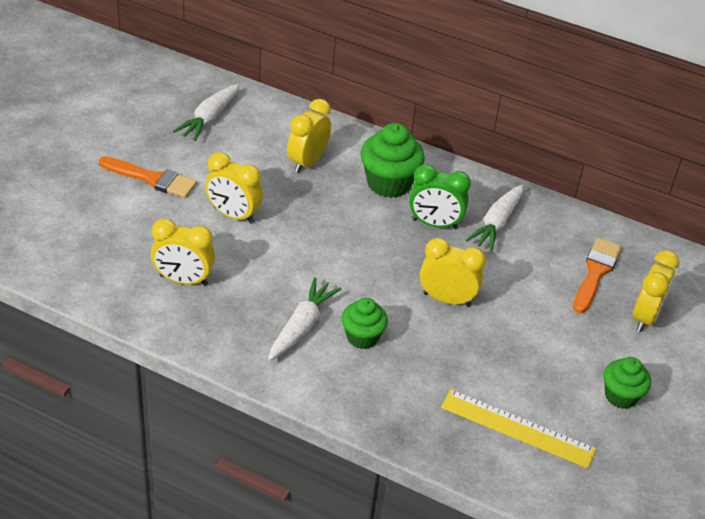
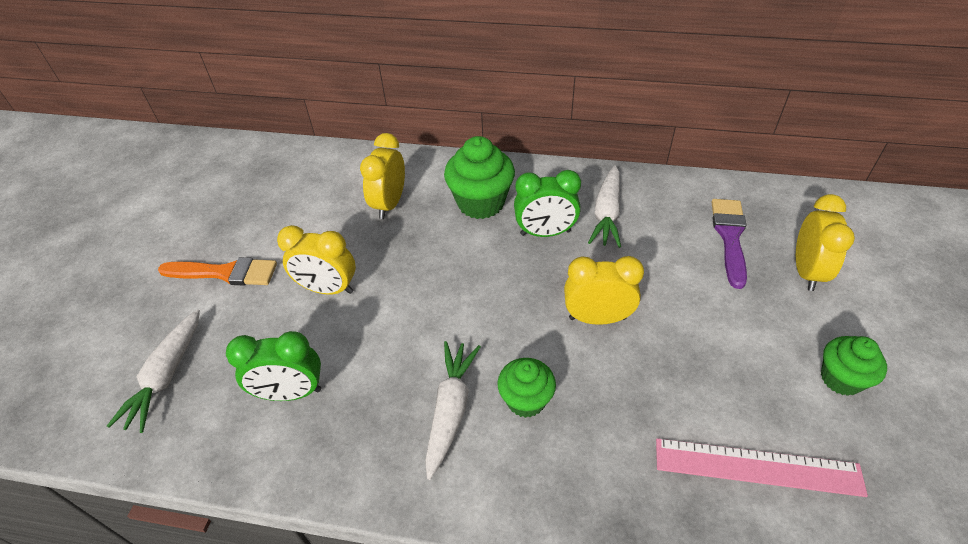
camera: 10 degrees left, 5 degrees up
yellow clock [151,218,215,286] -> green clock [226,331,321,401]
white carrot [173,84,240,141] -> white carrot moved to [107,309,200,433]
yellow ruler [441,389,596,468] -> pink ruler [656,438,868,497]
orange brush [573,238,622,313] -> purple brush [711,199,747,289]

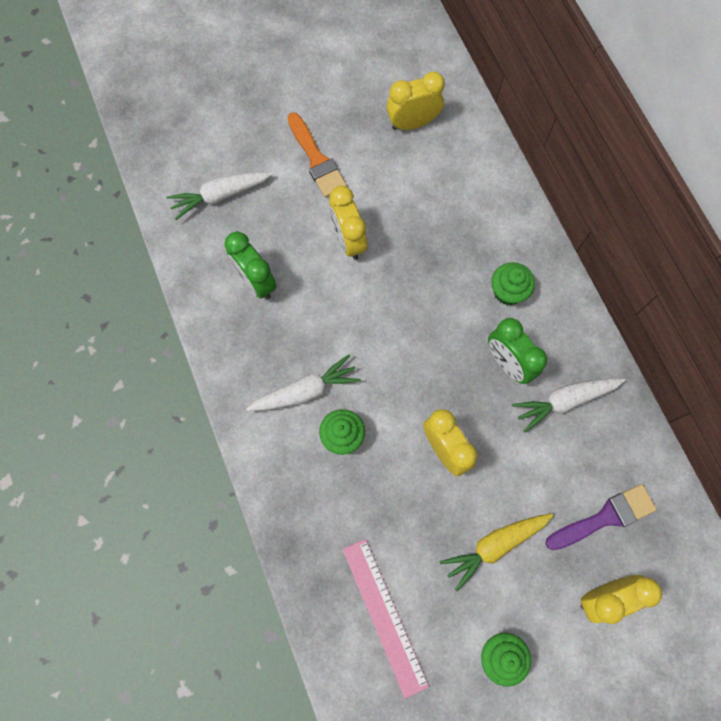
camera: 55 degrees right, 25 degrees up
yellow clock [360,133,405,219] -> yellow clock moved to [386,71,445,130]
green cupcake [444,136,515,219] -> green cupcake [491,262,535,305], size x0.63
none -> yellow carrot [440,514,553,591]

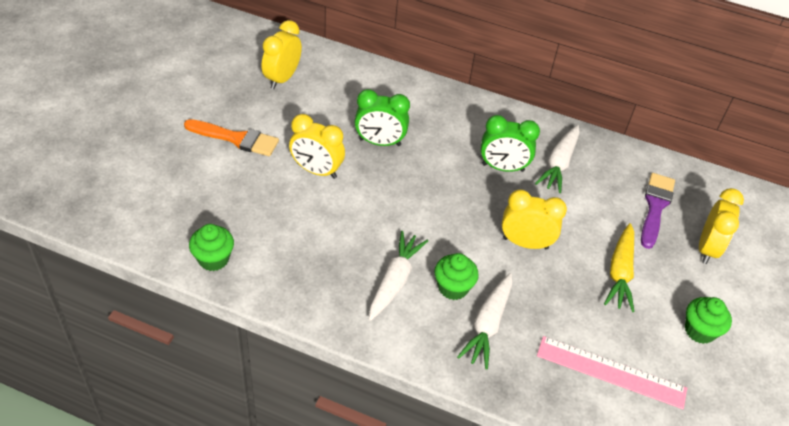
camera: 50 degrees left, 25 degrees down
white carrot [166,172,273,220] -> white carrot moved to [457,273,512,369]
green clock [224,232,277,299] -> green clock moved to [354,89,410,146]
green cupcake [491,262,535,305] -> green cupcake moved to [189,224,234,271]

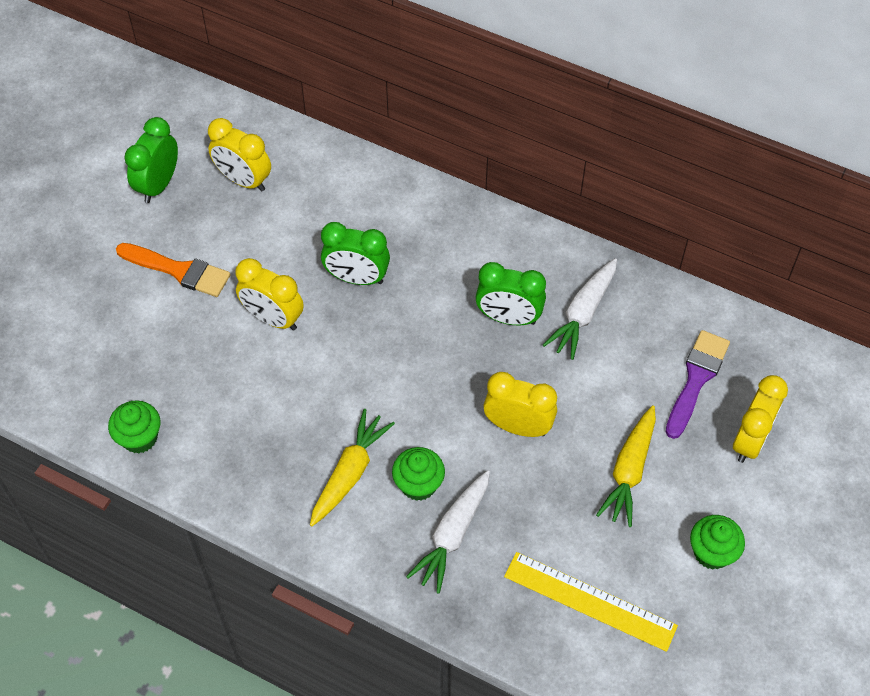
camera: 10 degrees right, 10 degrees up
yellow clock [262,20,302,89] -> yellow clock turned 90 degrees counterclockwise [208,118,271,192]
white carrot [369,231,428,321] -> yellow carrot [310,409,395,526]
pink ruler [537,336,687,409] -> yellow ruler [504,552,678,652]
none -> green clock [124,117,178,203]

